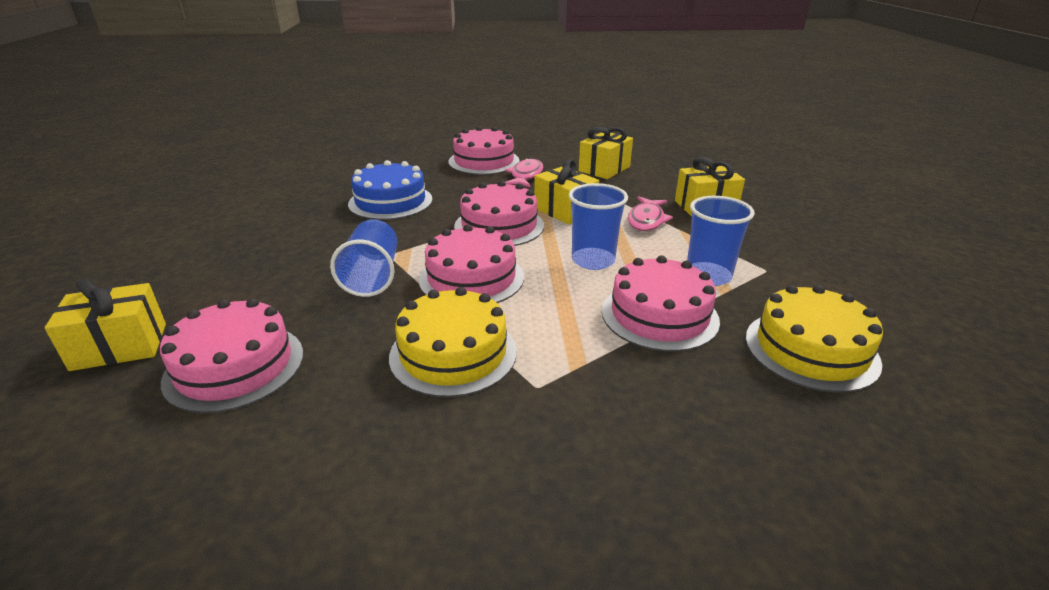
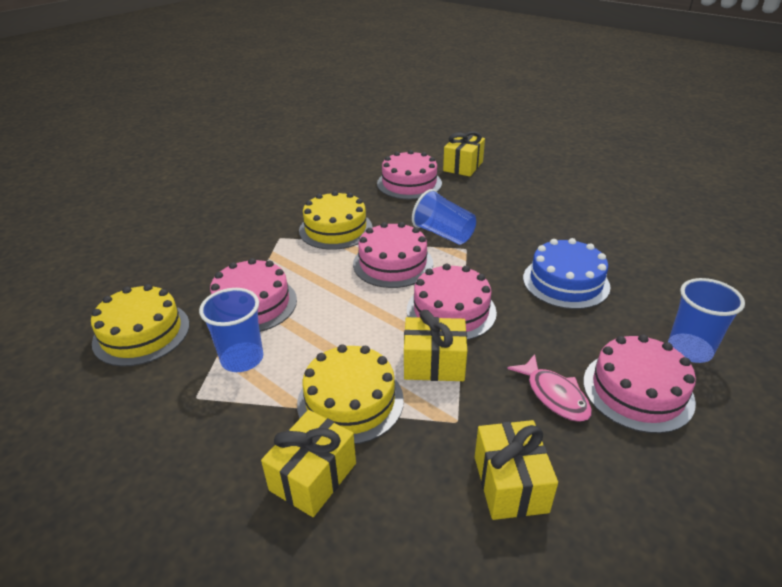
camera: 135 degrees right, 5 degrees up
blue cup [569,183,628,270] -> blue cup moved to [668,278,745,363]
pink fish [628,196,673,231] -> yellow cake [297,344,404,444]

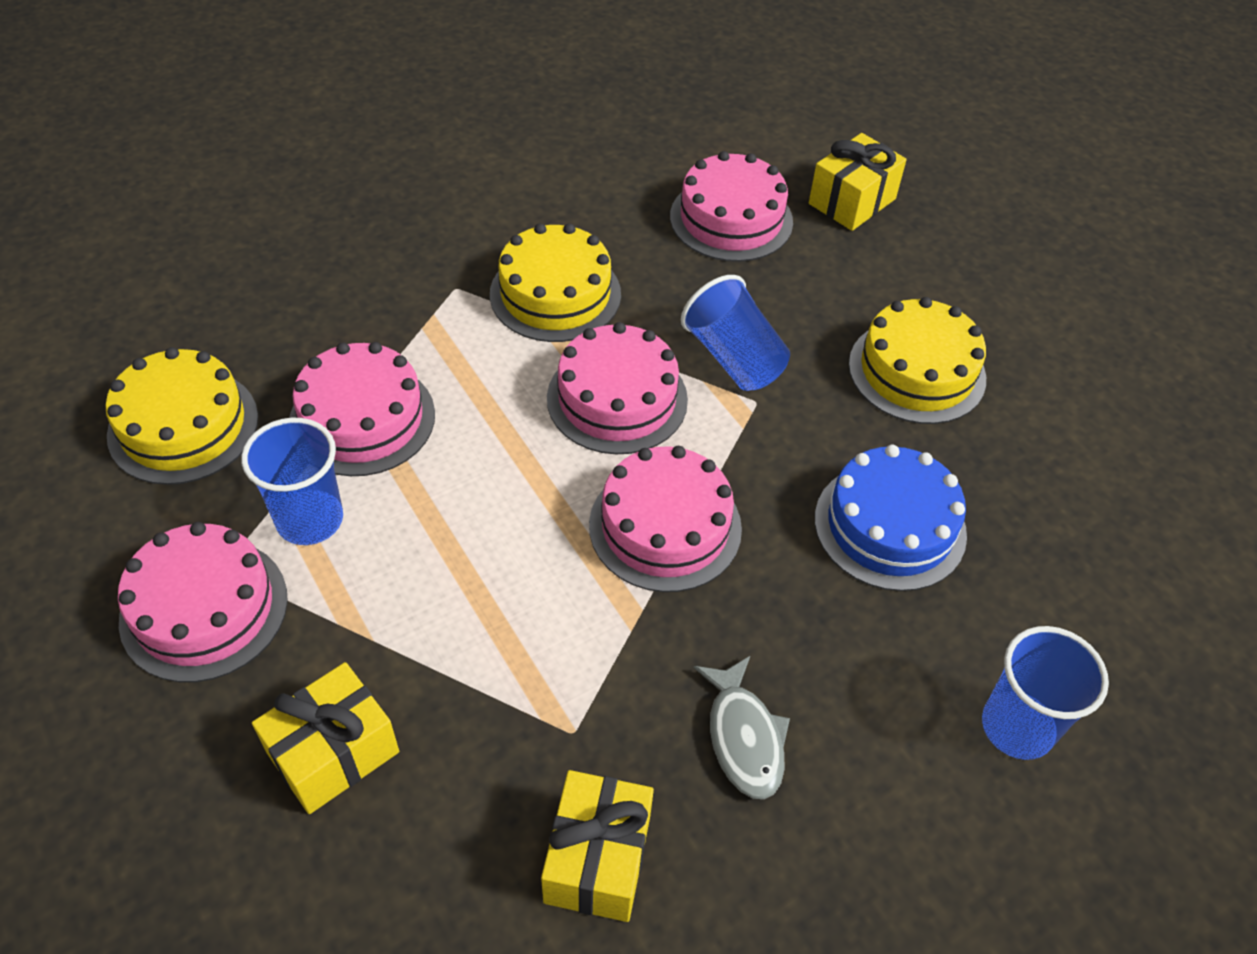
camera: 15 degrees right, 15 degrees up
yellow cake [297,344,404,444] -> yellow cake moved to [849,297,986,424]
yellow gift [404,310,467,381] -> none
pink fish [507,354,592,422] -> grey fish [694,656,790,799]
pink cake [583,334,696,433] -> pink cake moved to [118,522,288,682]

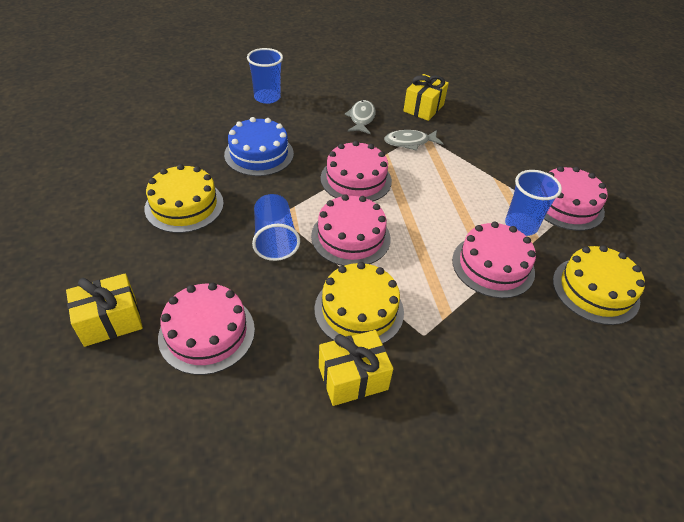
camera: 160 degrees left, 5 degrees down
yellow gift [252,662,399,814] -> yellow gift moved to [319,330,393,406]
none -> grey fish [384,130,443,151]

